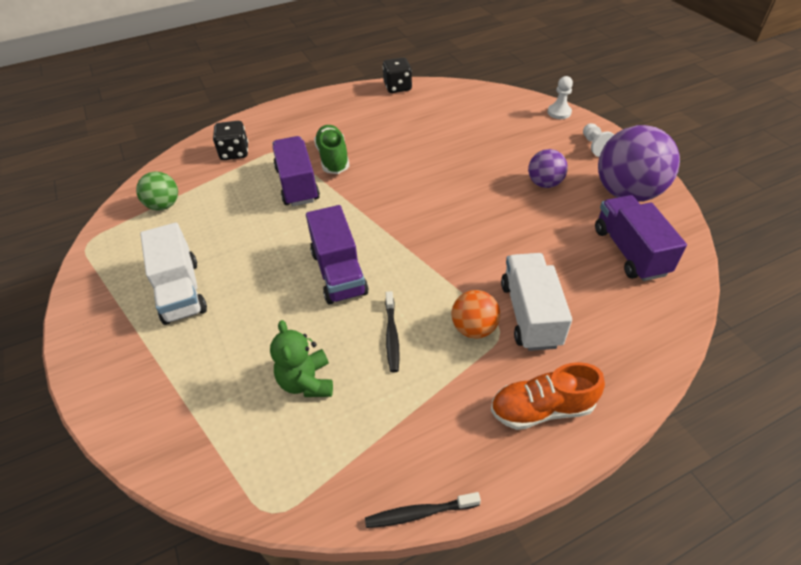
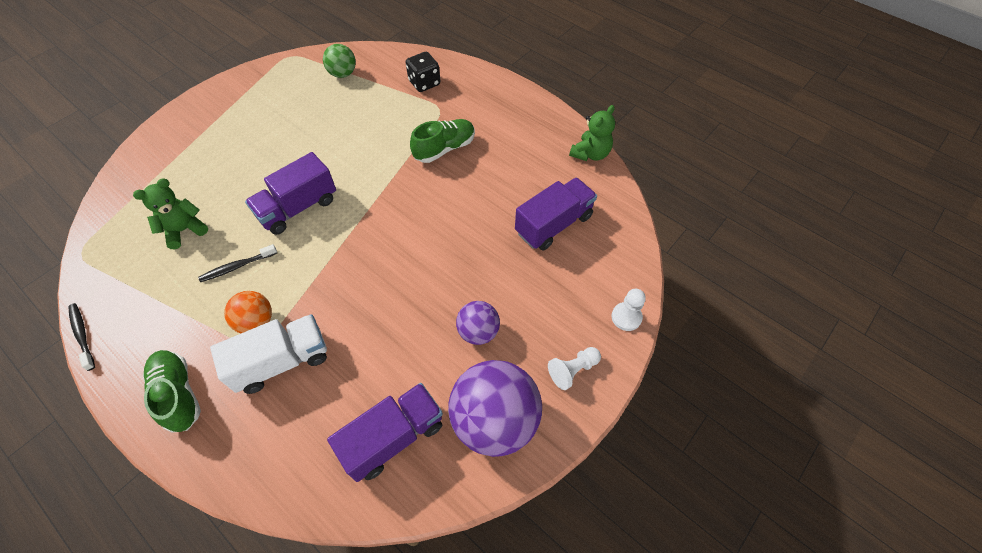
camera: 65 degrees right, 10 degrees up
white truck [140,222,207,325] -> none
purple truck [272,136,320,207] -> purple truck moved to [515,178,597,250]
black dice [383,58,412,93] -> green teddy bear [569,105,615,161]
orange shoe [491,362,605,430] -> green shoe [143,350,201,433]

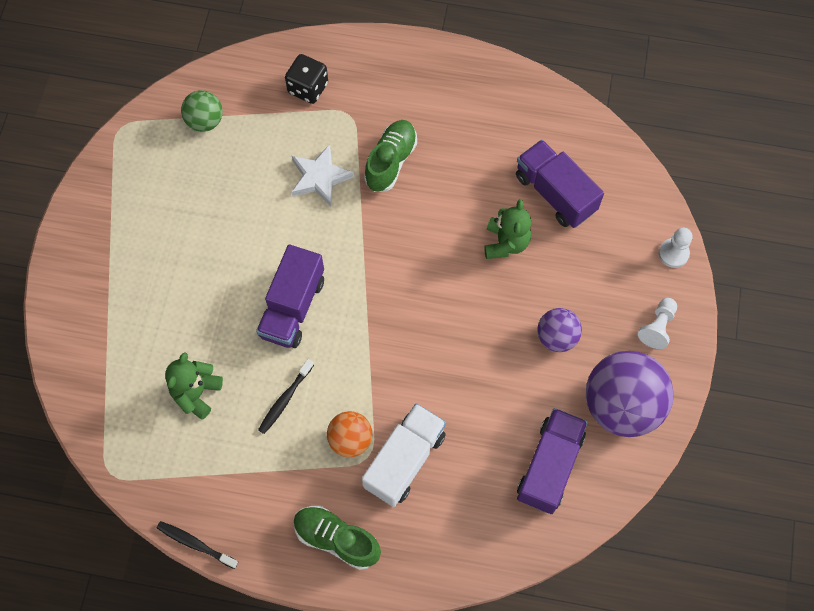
camera: 30 degrees left, 10 degrees up
purple truck [515,178,597,250] -> purple truck turned 60 degrees counterclockwise [516,140,604,228]
green teddy bear [569,105,615,161] -> green teddy bear moved to [484,199,531,259]
none -> white star [292,144,354,207]

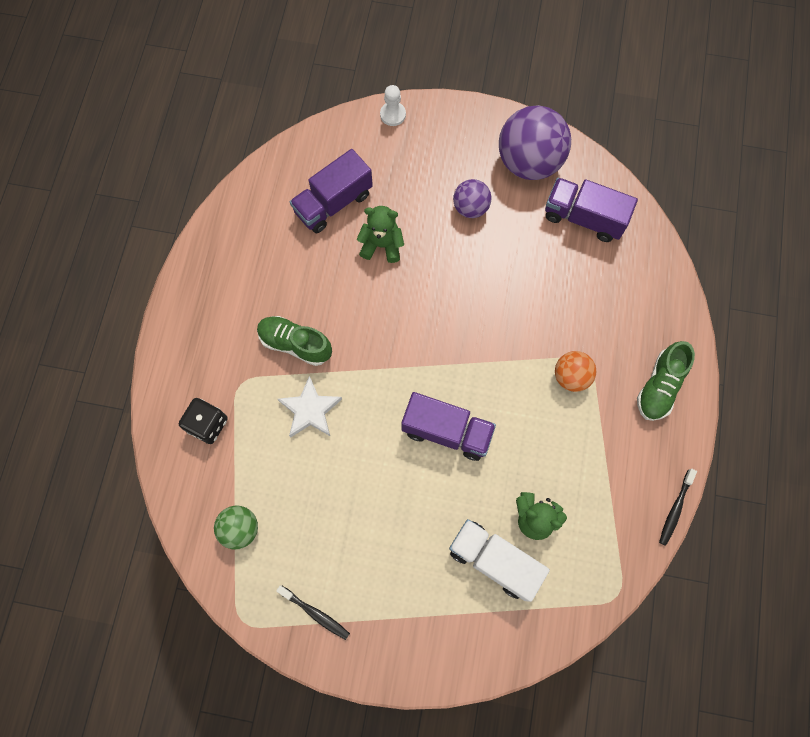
camera: 90 degrees left, 5 degrees up
black toothbrush [258,359,314,434] -> black toothbrush moved to [276,585,350,640]
white truck [362,403,446,507] -> white truck moved to [449,519,550,602]
white pawn [638,298,677,349] -> none

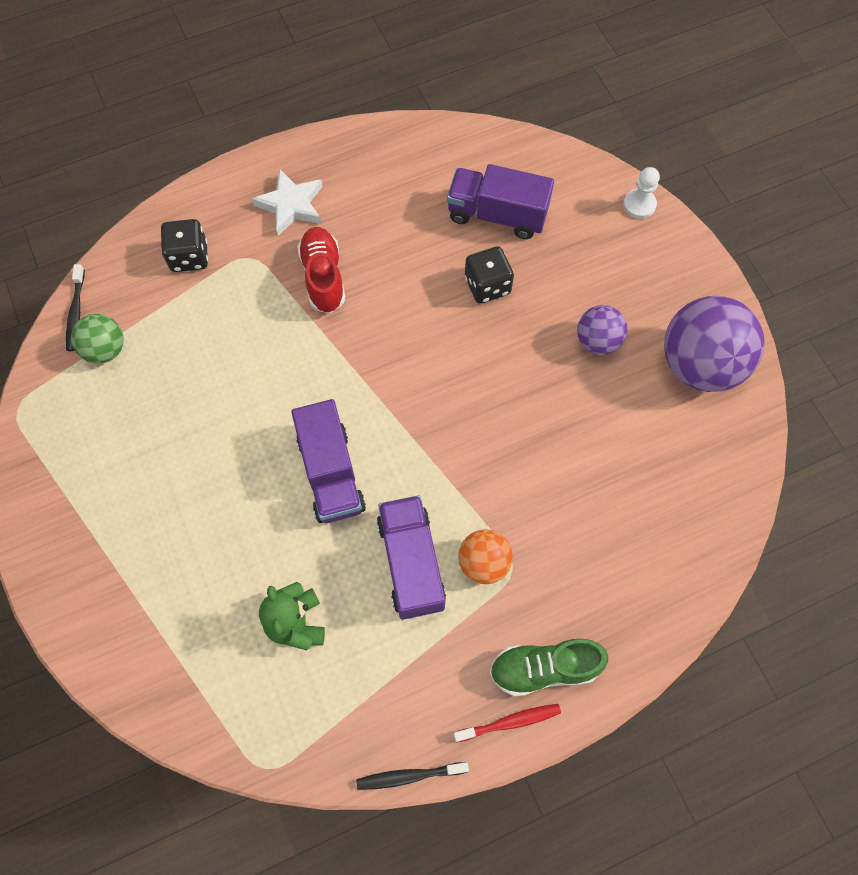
camera: 55 degrees right, 5 degrees down
green shoe [257,316,332,366] -> red shoe [297,227,345,313]
black toothbrush [276,585,350,640] -> black toothbrush moved to [66,264,85,351]
white star [278,376,342,437] -> white star moved to [252,169,322,236]
green teddy bear [357,206,404,263] -> black dice [465,246,514,304]
white truck [449,519,550,602] -> none
purple truck [545,178,638,242] -> purple truck moved to [377,495,446,620]
none -> red toothbrush [454,704,561,743]

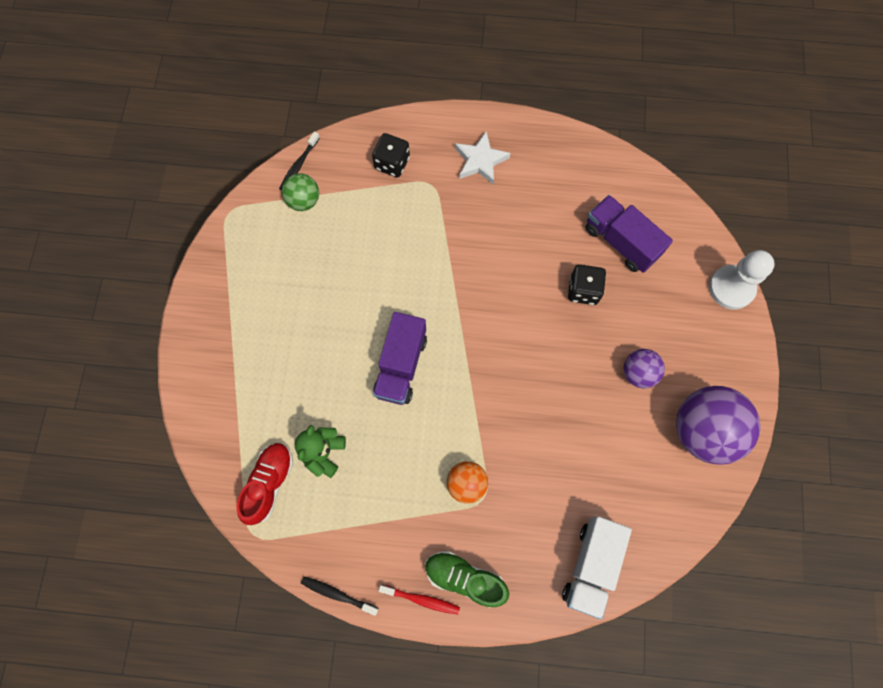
camera: 30 degrees right, 5 degrees up
red shoe [297,227,345,313] -> red shoe moved to [236,443,293,525]
purple truck [377,495,446,620] -> none
white pawn [623,167,660,219] -> white pawn [709,250,775,310], size x1.69
none -> white truck [562,516,632,620]

